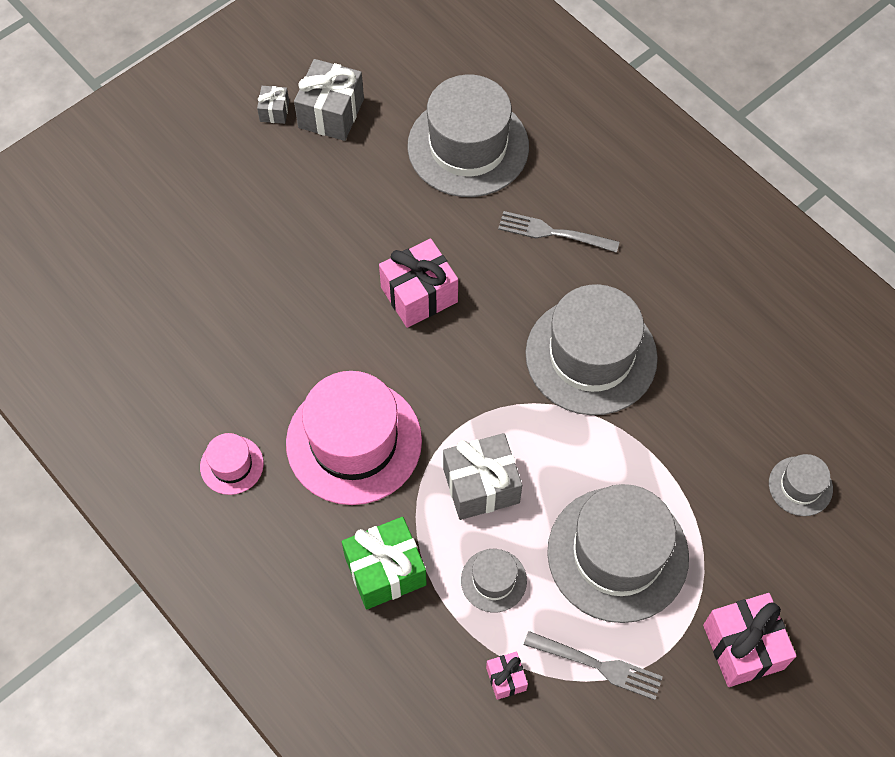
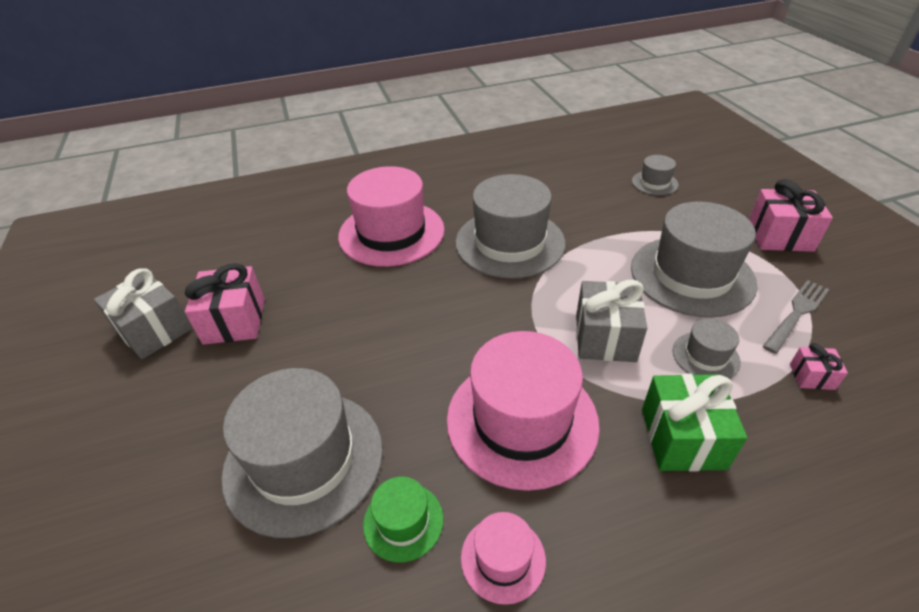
camera: 65 degrees left, 20 degrees down
grey gift [257,86,289,124] -> none
pink gift [379,239,458,328] -> pink gift moved to [185,263,265,345]
grey hat [407,75,529,197] -> grey hat moved to [221,368,383,538]
grey fork [498,211,619,253] -> pink hat [338,166,445,267]
none -> green hat [363,477,443,562]

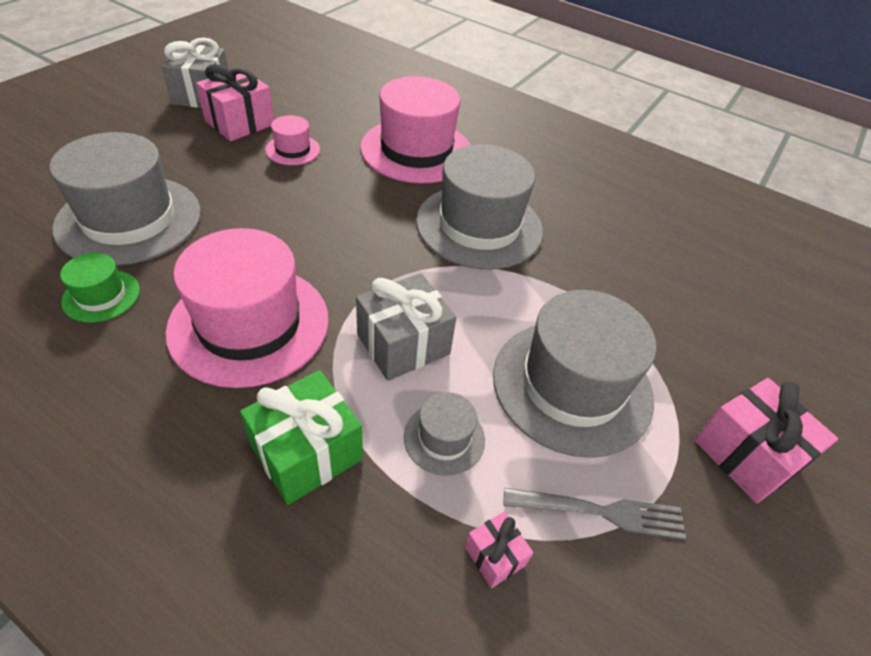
camera: 45 degrees right, 5 degrees up
pink hat [461,512,546,605] -> pink hat moved to [265,115,320,165]
grey hat [632,155,679,195] -> none

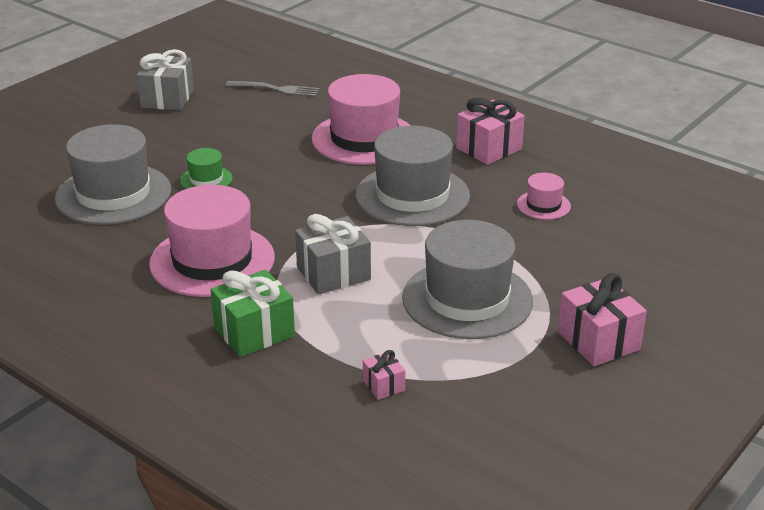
camera: 10 degrees right, 15 degrees down
green hat [60,253,140,323] -> green hat moved to [180,148,232,189]
pink gift [196,64,274,141] -> pink gift moved to [456,97,525,165]
pink hat [265,115,320,165] -> pink hat moved to [517,173,571,220]
grey hat [404,392,485,476] -> none
grey fork [504,488,686,540] -> grey fork moved to [226,81,320,97]

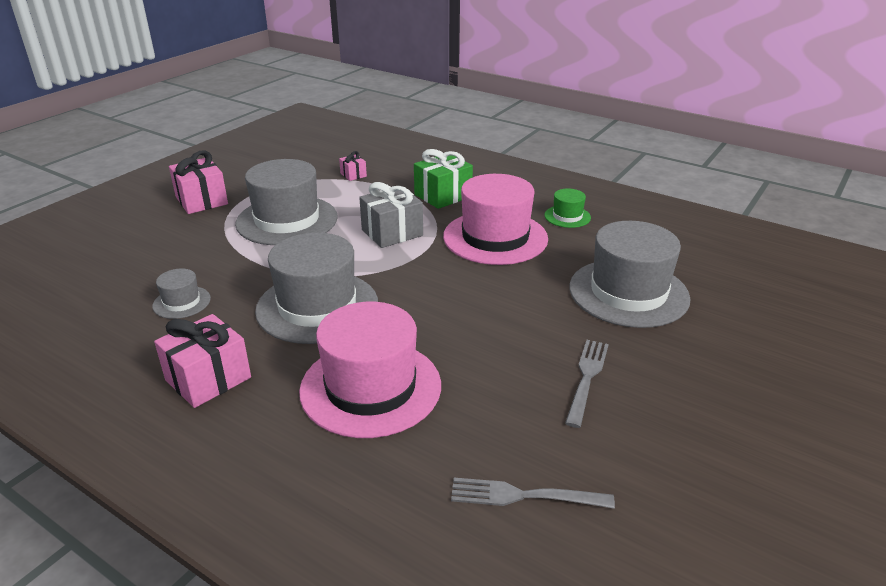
camera: 175 degrees right, 0 degrees up
grey gift [137,49,194,110] -> none
green hat [180,148,232,189] -> green hat moved to [544,189,591,228]
pink hat [517,173,571,220] -> grey hat [152,269,211,319]
none -> grey fork [565,340,609,428]

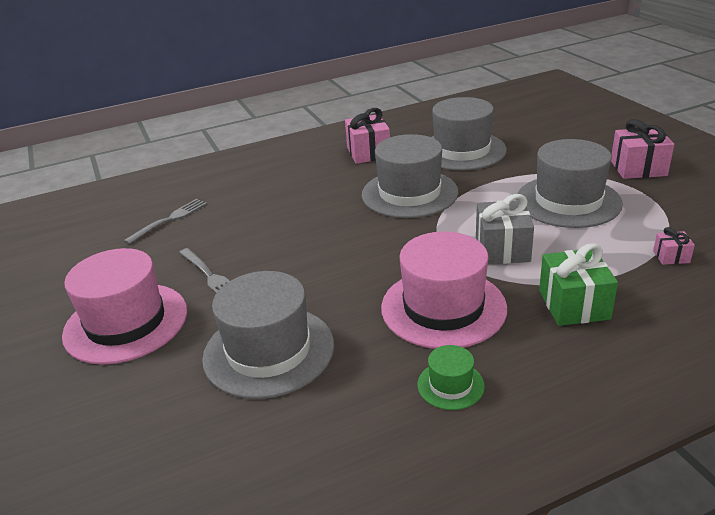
camera: 125 degrees right, 0 degrees up
grey hat [152,269,211,319] -> grey hat [431,97,507,171], size x2.16
pink hat [299,302,441,438] -> pink hat moved to [62,248,187,365]

